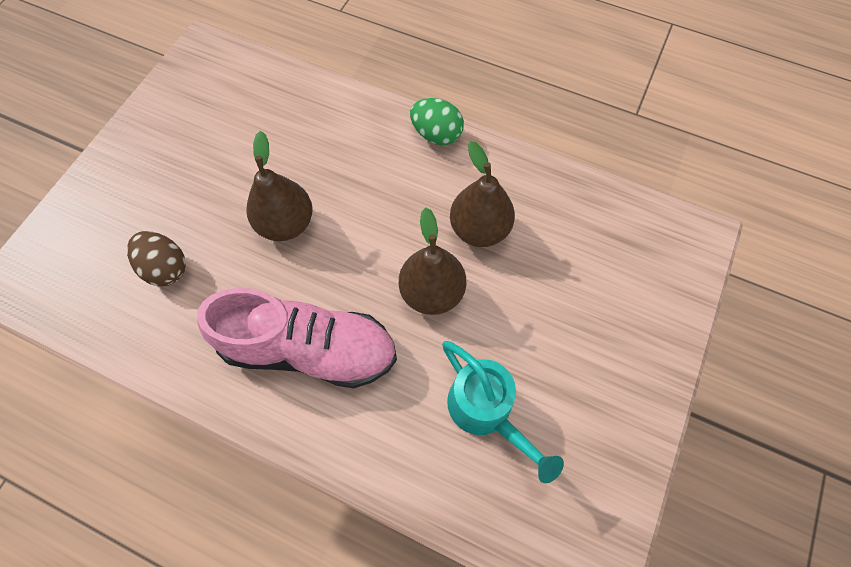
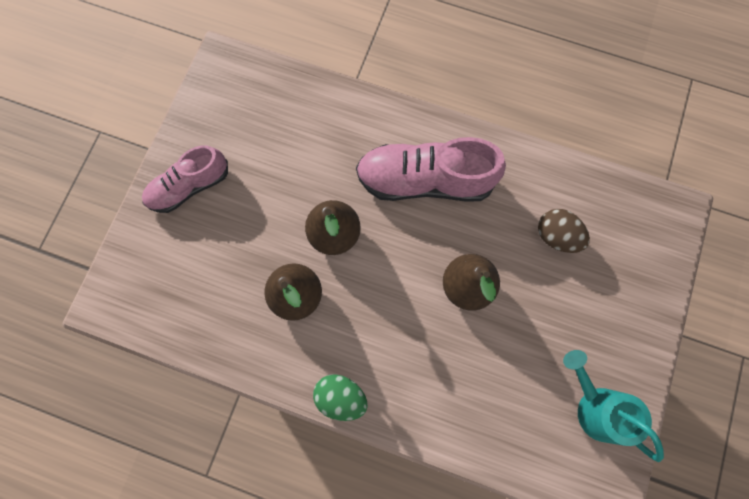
camera: 175 degrees right, 10 degrees up
turquoise watering can [442,341,564,483] -> turquoise watering can moved to [563,350,664,462]
none -> pink shoe [142,145,228,213]

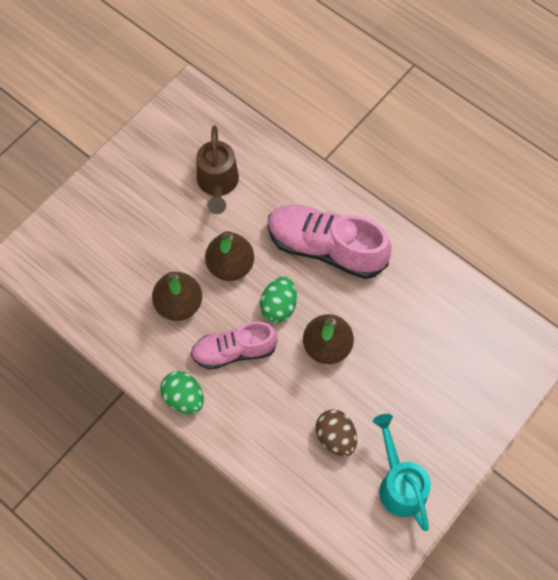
camera: 20 degrees right, 10 degrees down
pink shoe [142,145,228,213] -> pink shoe moved to [191,322,278,370]
brown egg [538,209,590,253] -> brown egg moved to [316,410,357,457]
none -> brown watering can [196,125,239,214]
none -> green egg [260,277,297,323]

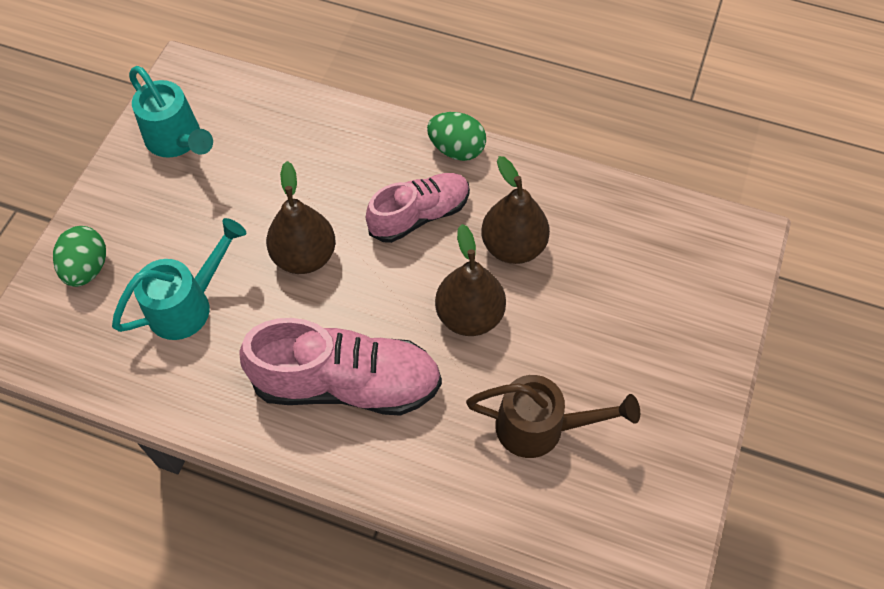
camera: 160 degrees right, 5 degrees down
brown watering can [196,125,239,214] -> brown watering can turned 120 degrees clockwise [466,375,640,458]
green egg [260,277,297,323] -> green egg moved to [53,226,106,287]
brown egg [316,410,357,457] -> none
none -> turquoise watering can [112,218,246,340]

